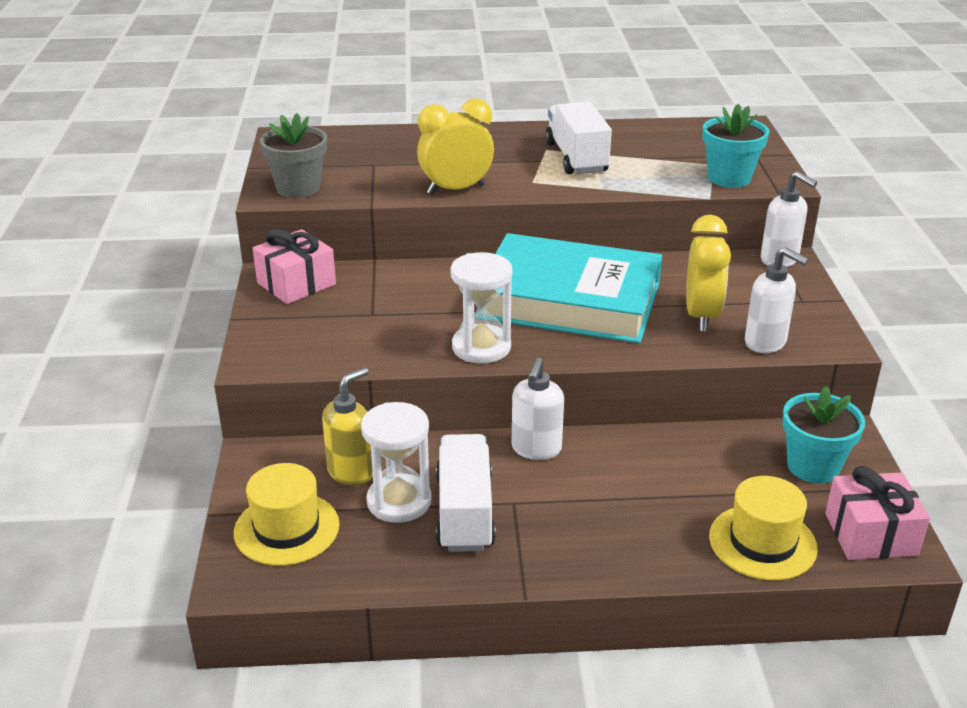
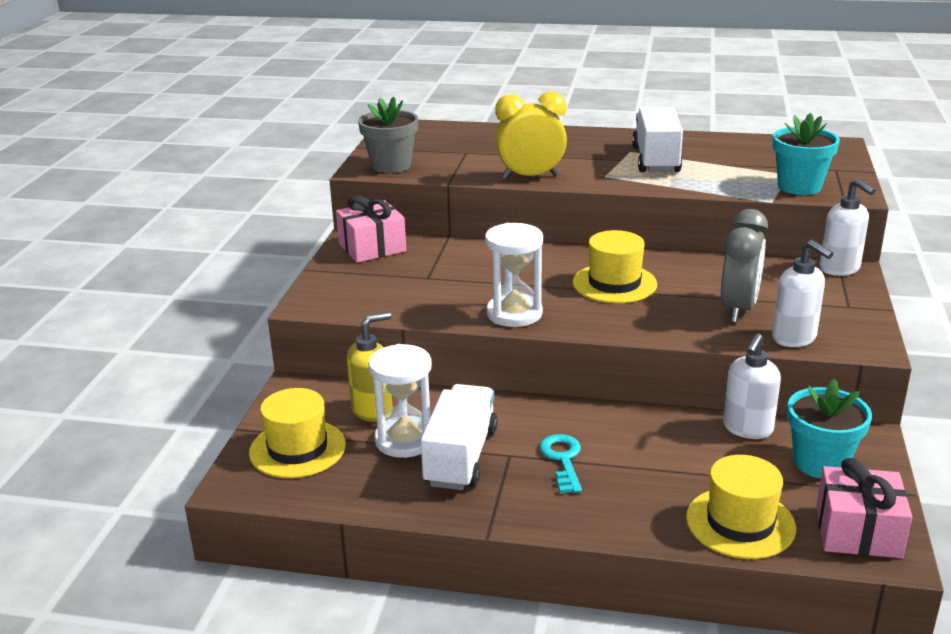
camera: 15 degrees right, 5 degrees down
turquoise book [486,233,662,343] -> yellow hat [573,230,657,303]
white soap dispenser [512,357,564,460] -> white soap dispenser moved to [723,333,781,439]
yellow clock [686,215,731,331] -> grey clock [721,209,768,323]
none -> turquoise key [539,434,582,493]

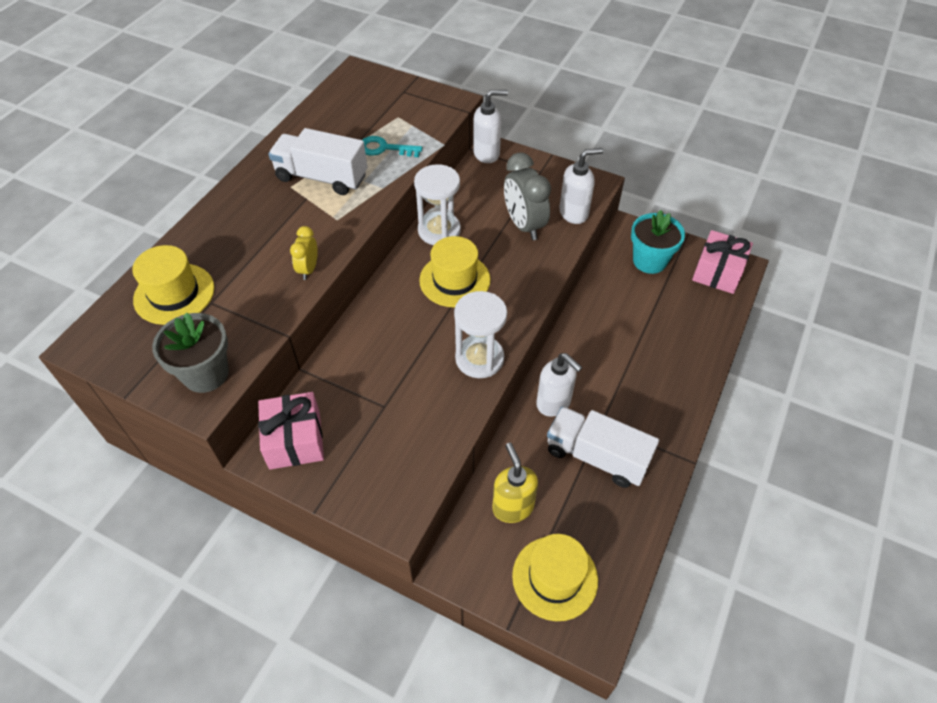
camera: 75 degrees left, 25 degrees up
white hourglass [368,344,432,458] -> white hourglass moved to [414,164,461,245]
yellow clock [495,92,567,179] -> yellow clock [290,226,318,280], size x0.54
turquoise key [539,434,582,493] -> turquoise key moved to [362,136,422,157]
yellow hat [686,455,796,559] -> yellow hat moved to [132,245,214,325]
grey clock [721,209,768,323] -> grey clock turned 150 degrees counterclockwise [504,152,551,240]
white soap dispenser [723,333,781,439] -> white soap dispenser moved to [536,353,582,417]
turquoise flower pot [773,113,840,195] -> none

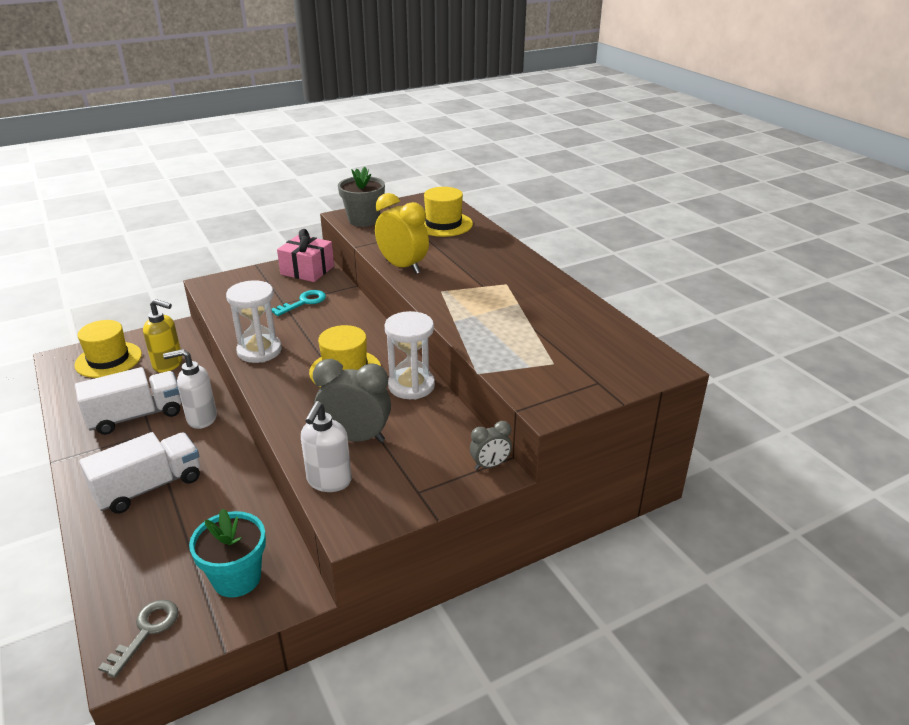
camera: 125 degrees right, 20 degrees down
white truck [268,128,367,195] -> white truck moved to [79,432,200,514]
yellow clock [290,226,318,280] -> yellow clock [375,193,429,274], size x1.84
turquoise key [362,136,422,157] -> turquoise key moved to [272,290,326,316]
white soap dispenser [473,90,508,163] -> grey clock [470,421,512,470]
pink gift [692,230,753,294] -> grey key [98,600,178,678]

